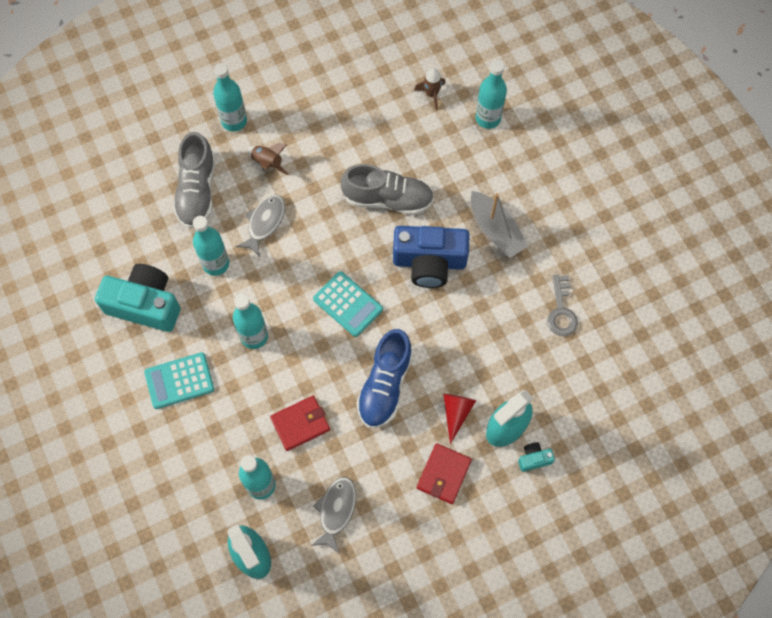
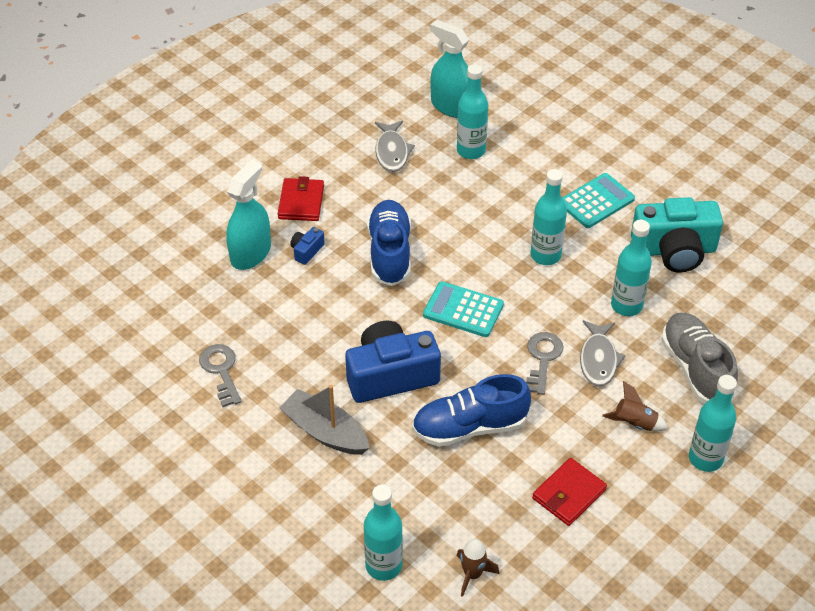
camera: 160 degrees right, 20 degrees down
red wallet [270,396,330,451] -> red wallet moved to [532,458,607,526]
grey shoe [340,164,434,215] -> blue shoe [412,374,531,447]
red cone [443,394,476,444] -> blue camera [290,227,325,265]
turquoise camera [518,442,555,472] -> none
none -> grey key [526,332,563,395]

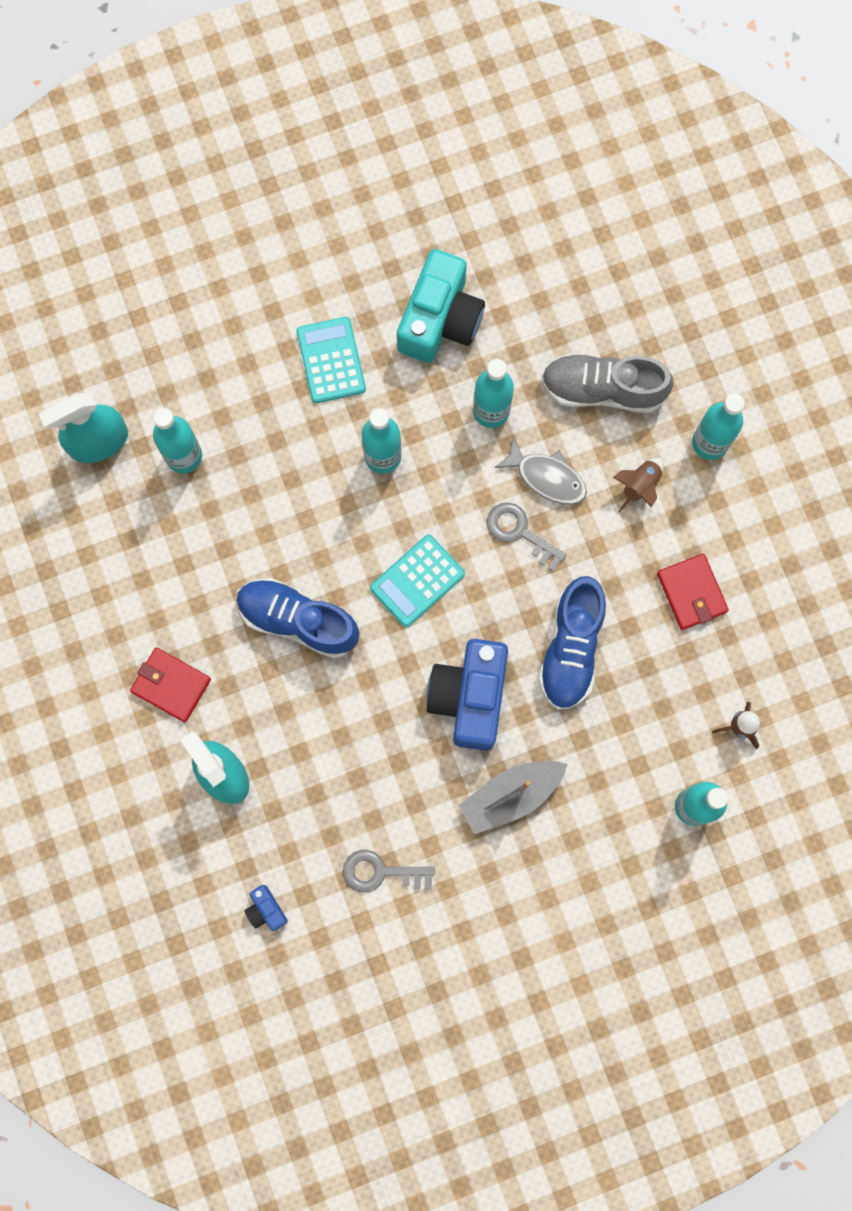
camera: 65 degrees left, 30 degrees up
blue camera [290,227,325,265] -> blue camera moved to [245,885,288,931]
grey fish [375,121,415,172] -> none

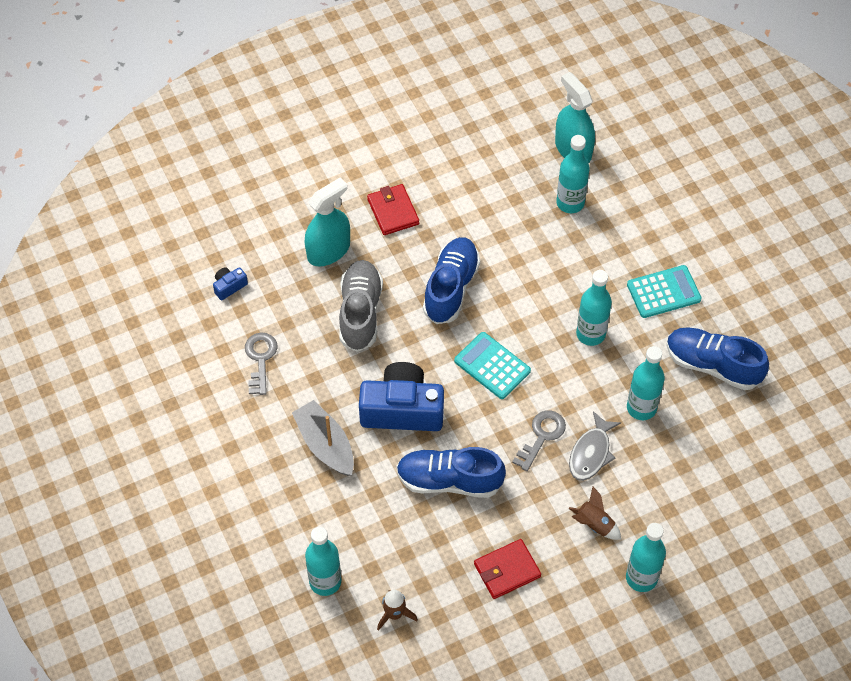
camera: 85 degrees right, 20 degrees down
red wallet [130,647,211,723] -> red wallet turned 45 degrees counterclockwise [367,184,419,235]
turquoise camera [397,249,485,363] -> blue shoe [667,327,769,390]
grey shoe [541,354,673,413] -> grey shoe moved to [339,260,383,352]

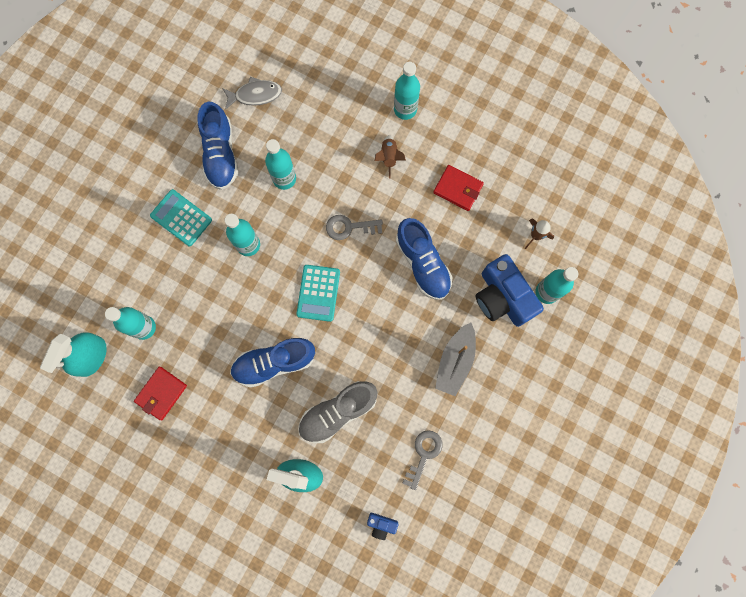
camera: 125 degrees left, 20 degrees up
grey key [245,332,278,395] -> grey key turned 150 degrees clockwise [402,430,443,490]
blue camera [359,362,444,431] -> blue camera moved to [476,254,544,327]
red wallet [367,184,419,235] -> red wallet moved to [134,367,187,420]
grey fish [569,411,621,481] -> grey fish moved to [222,77,282,110]

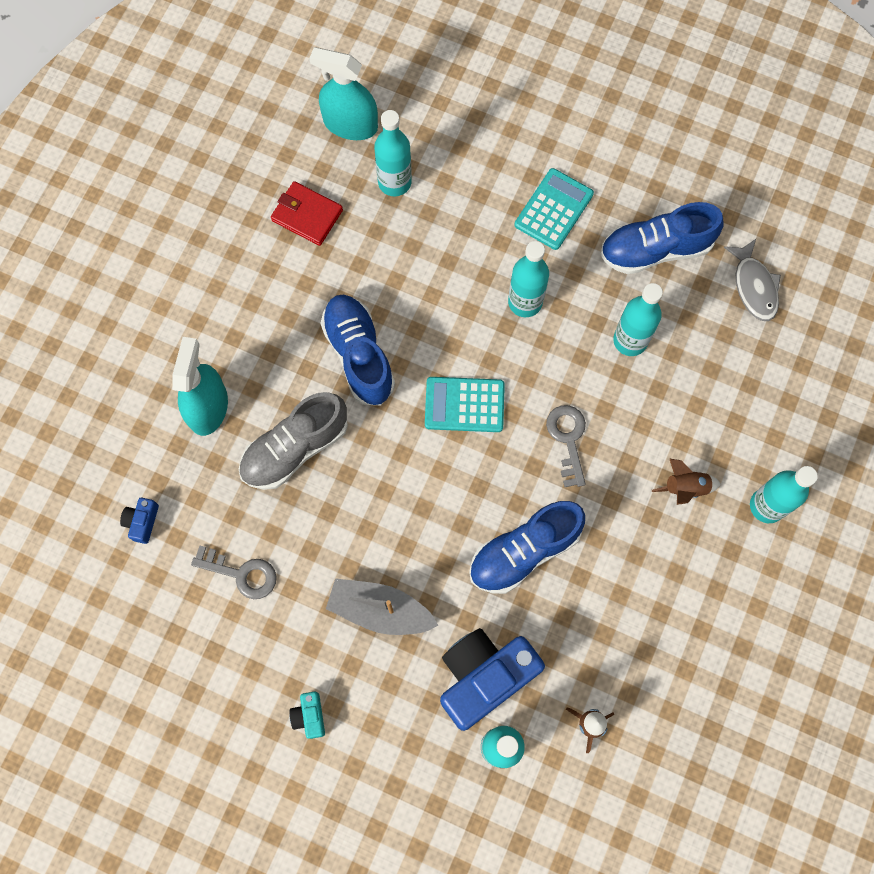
camera: 85 degrees right, 5 degrees down
grey shoe [298,381,377,443] -> grey shoe turned 90 degrees counterclockwise [239,392,348,490]
red wallet [433,165,484,211] -> none
none -> turquoise camera [290,692,325,739]

